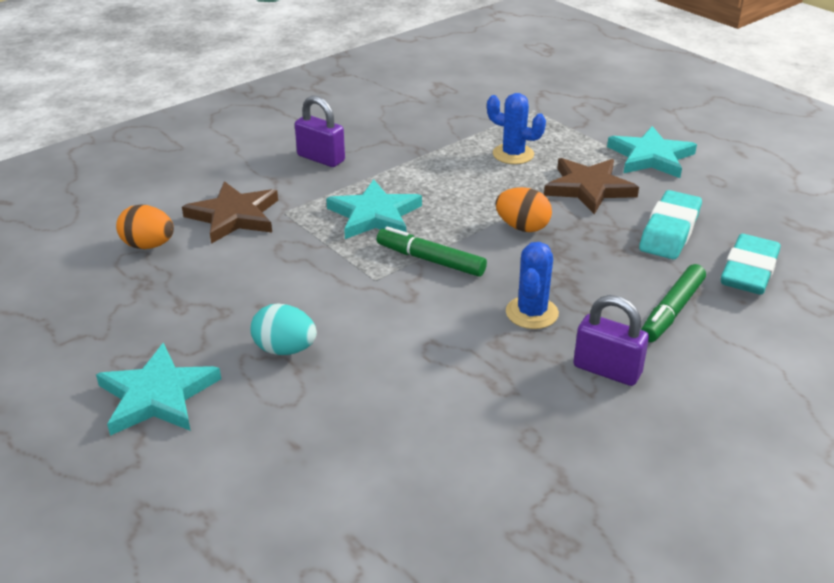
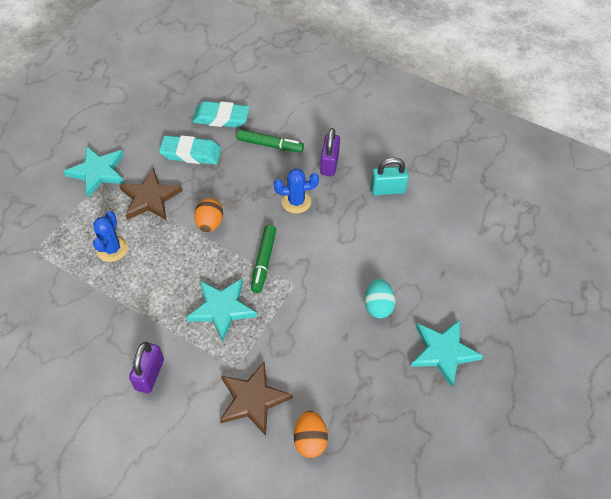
camera: 110 degrees left, 20 degrees up
none -> turquoise padlock [370,158,409,196]

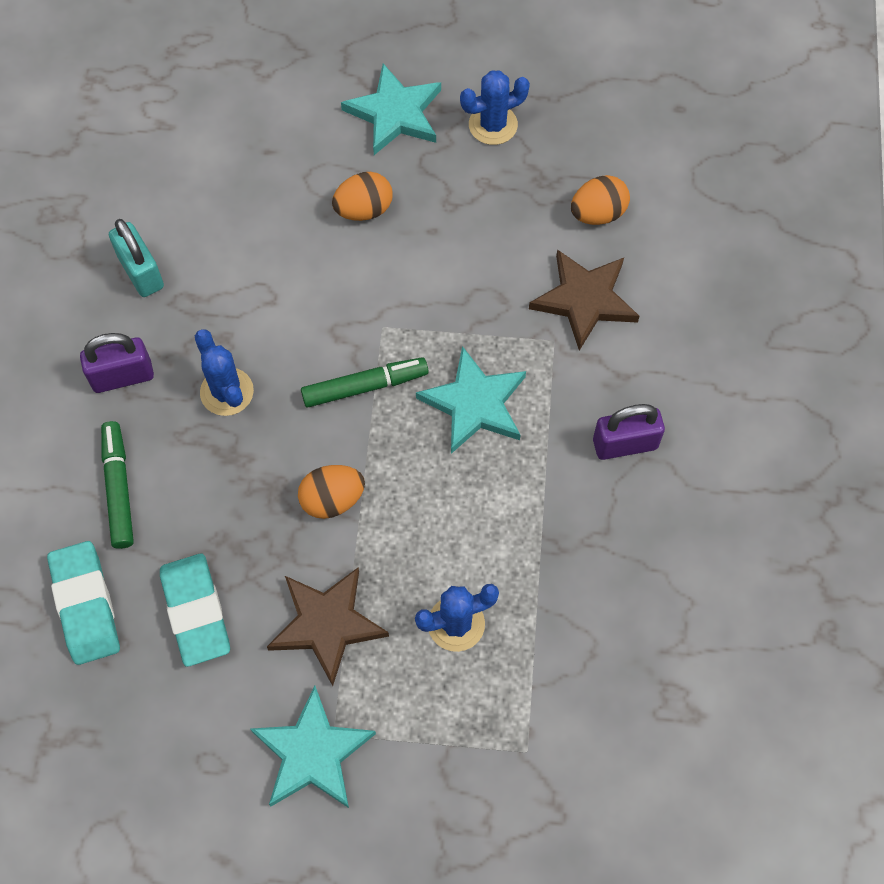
camera: 115 degrees left, 10 degrees up
turquoise egg [365,279,395,318] -> orange egg [332,172,393,221]
none -> blue cactus [460,71,530,145]

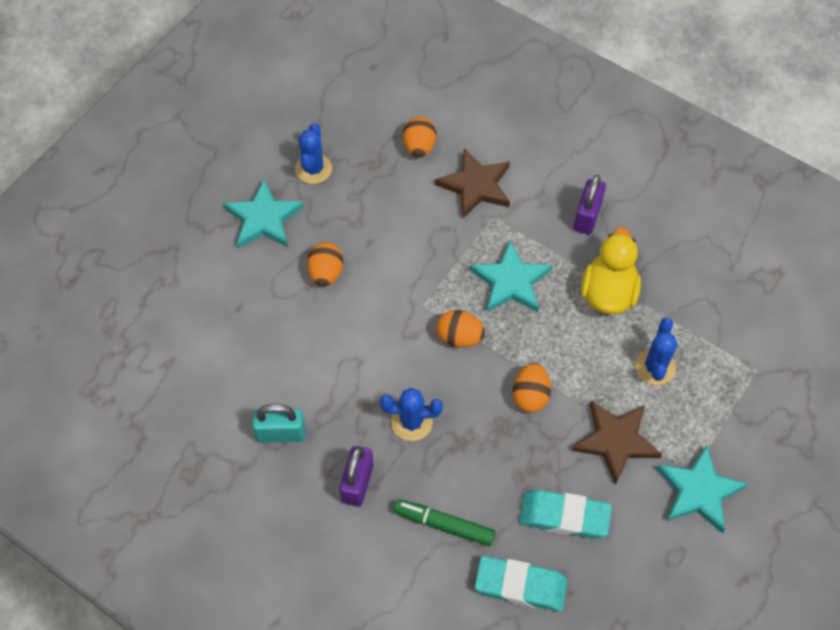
camera: 60 degrees left, 5 degrees down
green marker [301,357,428,408] -> orange egg [436,310,485,348]
none -> yellow duck [581,227,641,315]

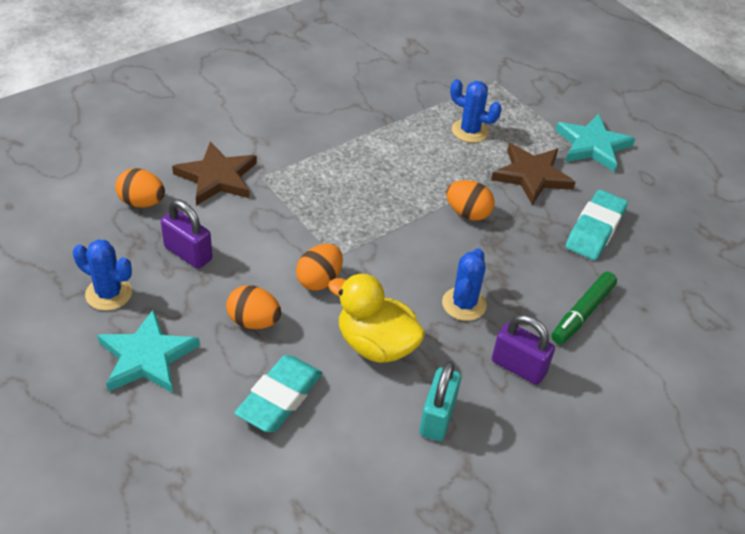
camera: 75 degrees left, 15 degrees down
orange egg [436,310,485,348] -> orange egg moved to [296,244,343,291]
turquoise star [470,240,552,312] -> none
turquoise eraser [475,556,568,612] -> turquoise eraser moved to [235,355,322,432]
purple padlock [574,175,606,235] -> purple padlock moved to [161,199,212,269]
yellow duck [581,227,641,315] -> yellow duck moved to [328,273,425,363]

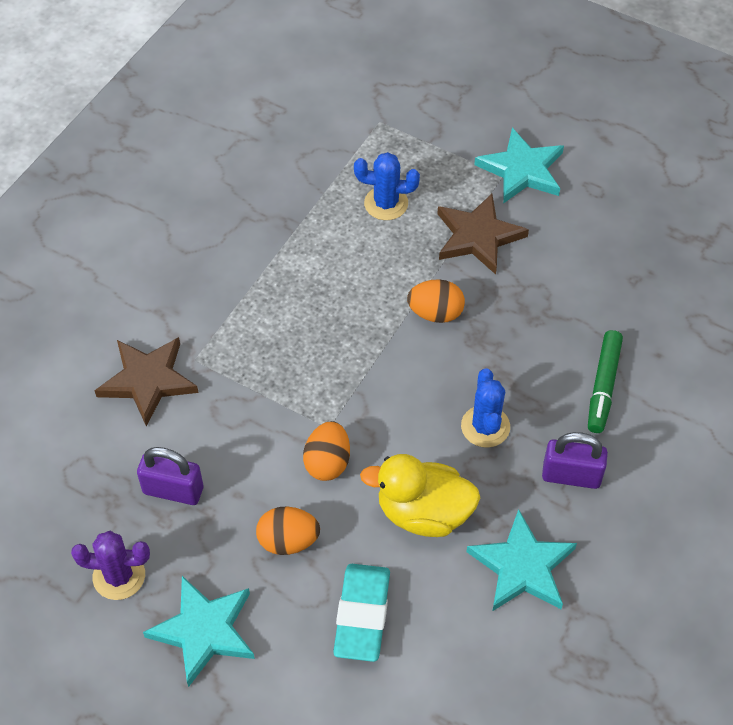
camera: 20 degrees left, 10 degrees up
blue cactus [73,239,132,311] -> purple cactus [71,531,150,600]
orange egg [115,168,165,207] -> none
turquoise padlock [419,361,461,441] -> turquoise star [466,509,577,611]
turquoise eraser [566,190,628,260] -> none

